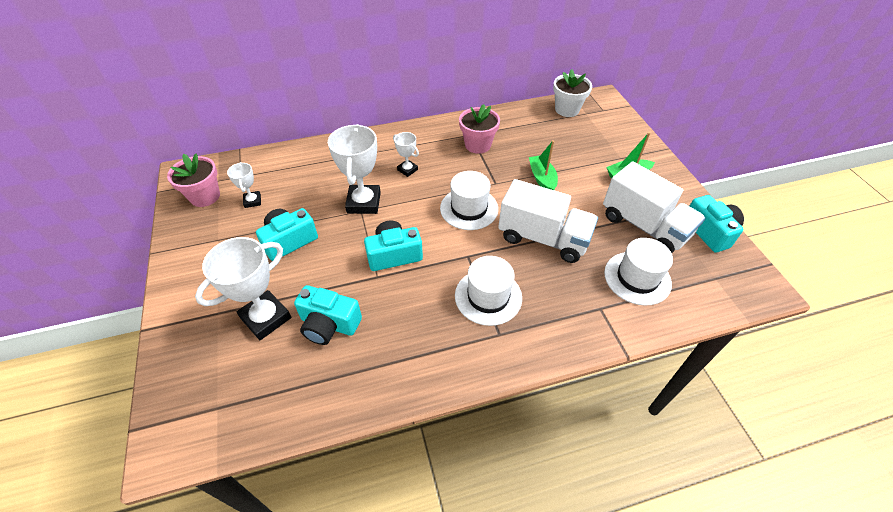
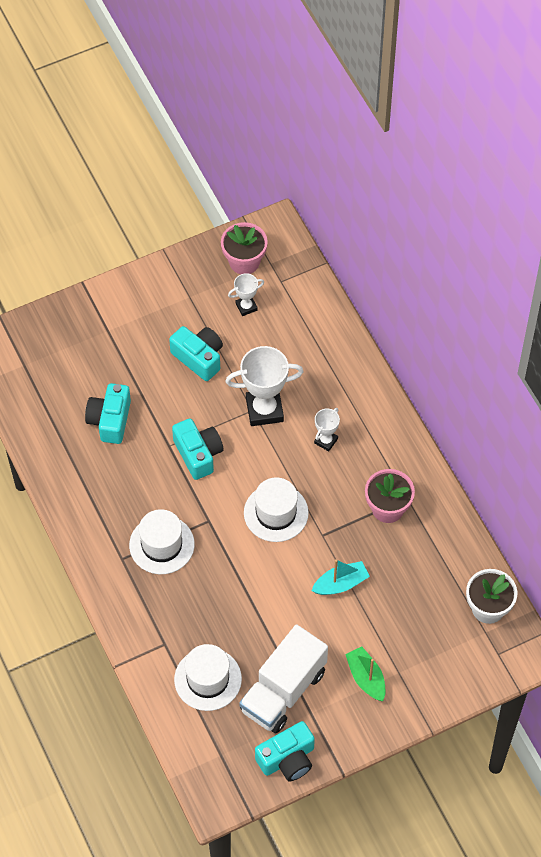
camera: 80 degrees right, 10 degrees up
white trophy [195,237,291,340] -> none
white truck [498,179,598,263] -> none
green boat [529,140,558,190] -> turquoise boat [311,559,370,595]

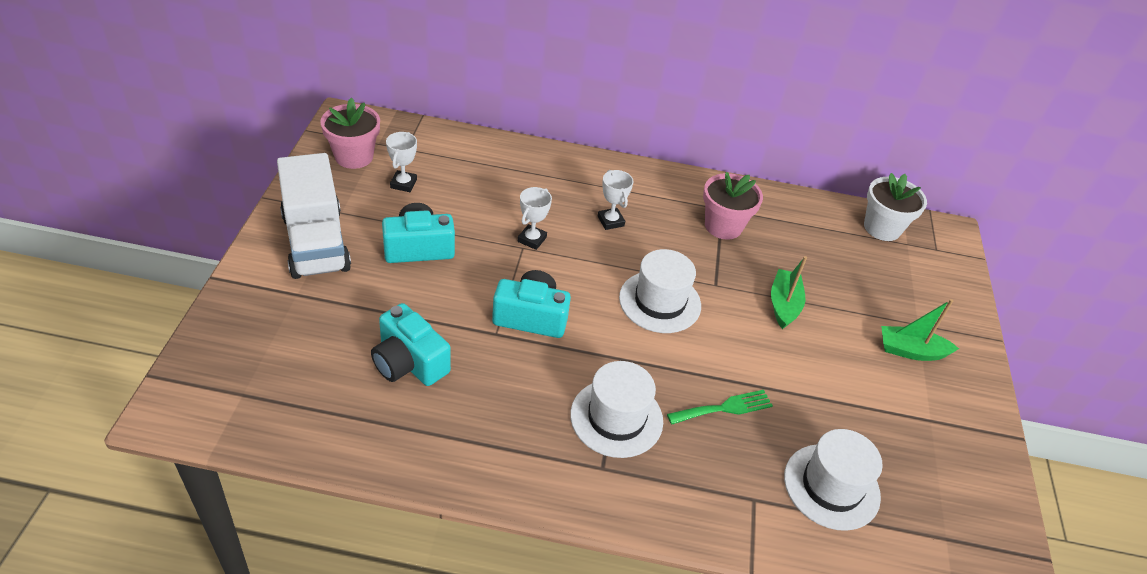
camera: 60 degrees left, 15 degrees down
white trophy [226,346,303,426] -> white trophy [518,187,552,250], size x0.52
white truck [239,624,328,733] -> white truck moved to [277,153,351,279]
turquoise camera [255,721,315,782] -> none
turquoise boat [311,559,370,595] -> green boat [771,256,807,329]
none -> green fork [667,390,773,425]

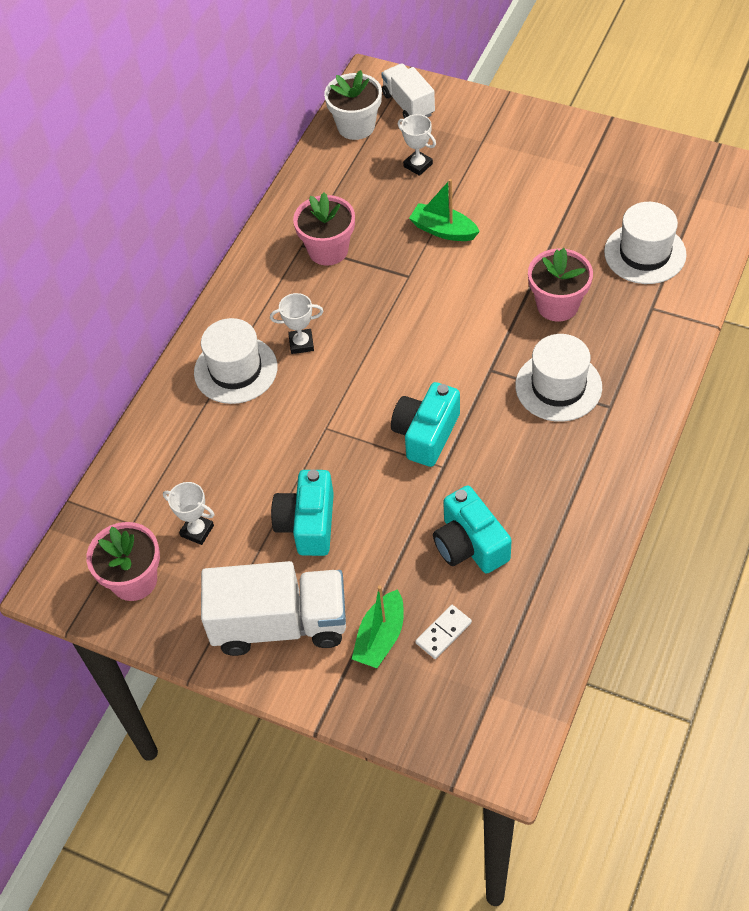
camera: 65 degrees left, 10 degrees up
turquoise camera [371,303,451,386] -> turquoise camera turned 90 degrees clockwise [433,486,512,573]
white trophy [518,187,552,250] -> white trophy moved to [398,114,436,176]
white hat [619,249,701,333] -> white hat moved to [194,318,278,404]
green fork [667,390,773,425] -> pink flower pot [528,248,593,322]
green boat [881,299,959,361] -> green boat moved to [352,585,404,668]
none -> white truck [381,63,435,119]
none -> white domino [415,605,472,659]

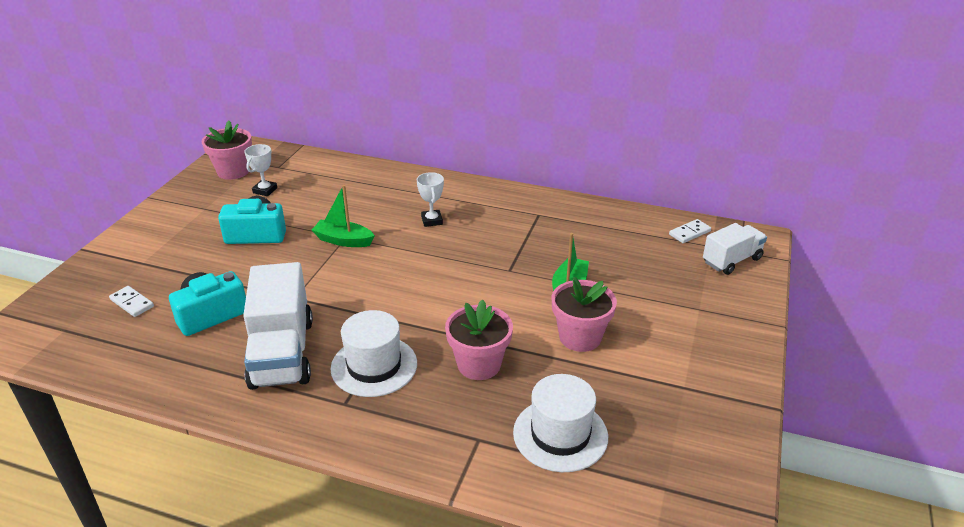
camera: 80 degrees right, 20 degrees down
white hat [194,318,278,404] -> none
white truck [201,561,346,656] -> white truck moved to [243,262,313,390]
pink flower pot [293,192,355,266] -> pink flower pot moved to [551,277,617,352]
white flower pot [324,70,382,140] -> white domino [669,219,711,243]
green boat [352,585,404,668] -> green boat moved to [312,185,375,247]
turquoise camera [391,382,460,467] -> none
white trophy [398,114,436,176] -> none

